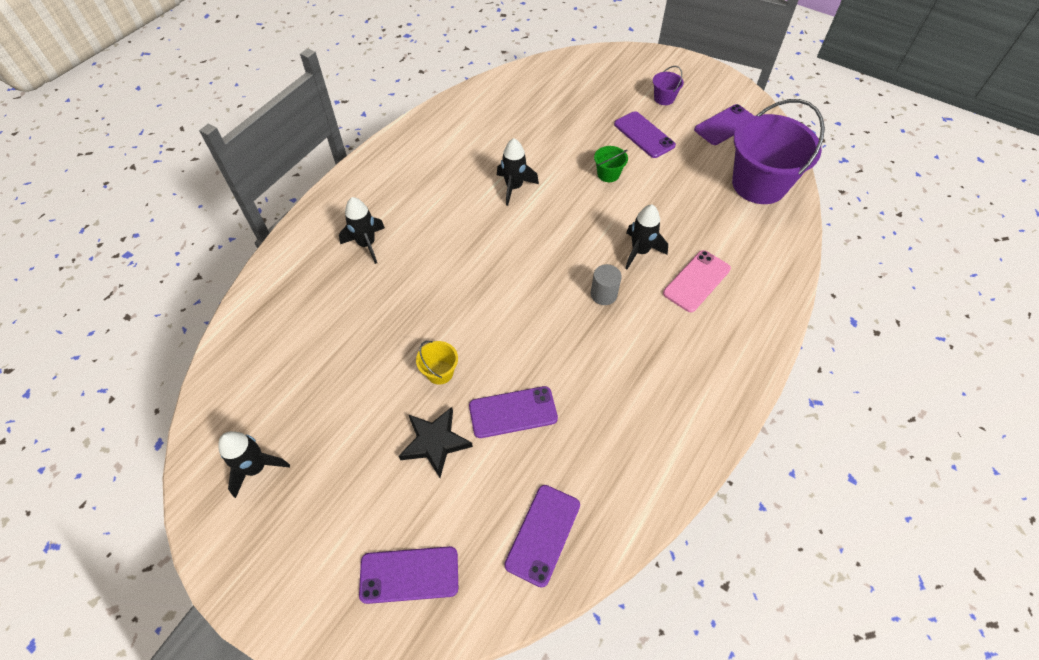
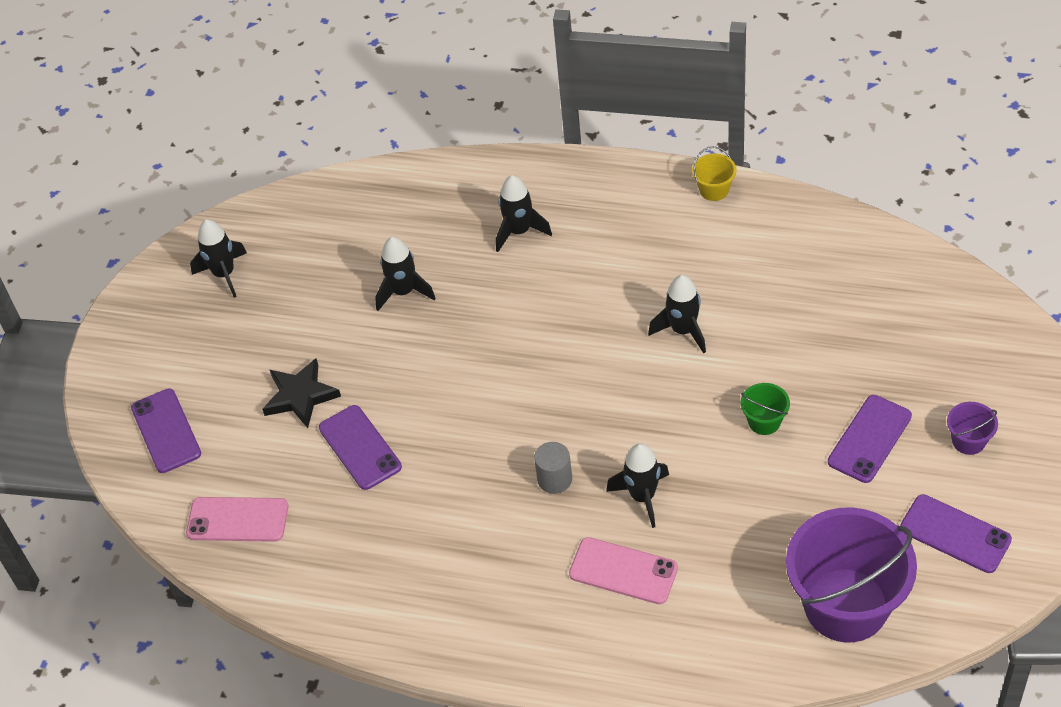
camera: 75 degrees right, 5 degrees down
yellow bucket [416,341,458,385] -> yellow bucket moved to [692,146,737,201]
purple phone [504,485,580,588] -> pink phone [186,497,288,542]
none -> black rocket [375,237,436,311]

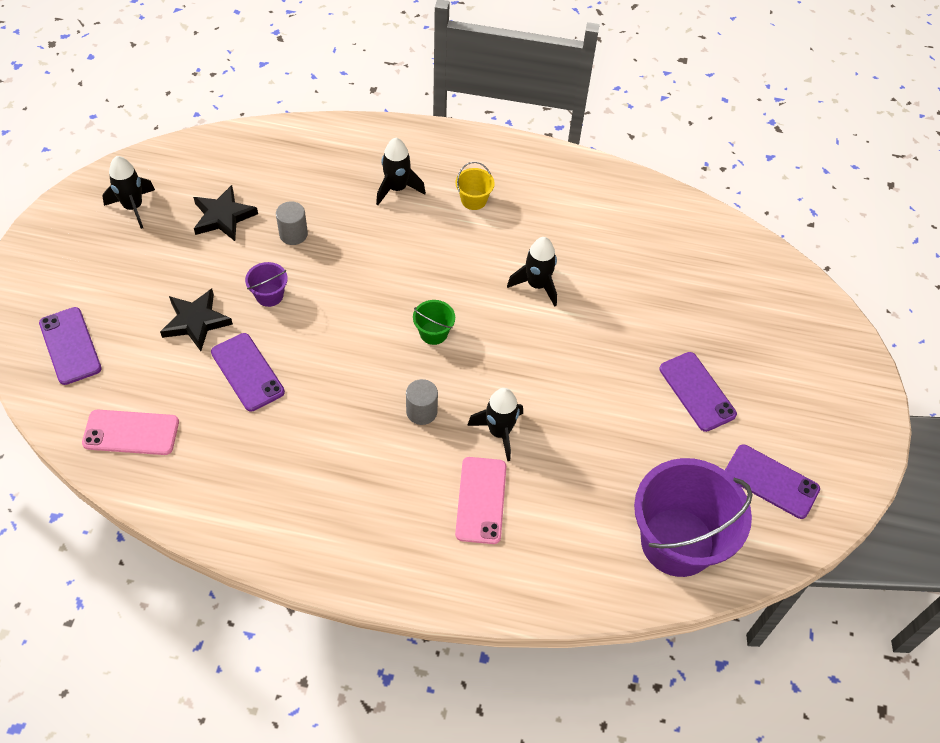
camera: 10 degrees left, 5 degrees up
black rocket [375,237,436,311] -> grey cylinder [276,201,308,245]
pink phone [569,537,678,604] -> pink phone turned 75 degrees clockwise [455,457,506,544]
yellow bucket [692,146,737,201] -> yellow bucket moved to [455,162,495,210]
green bucket [741,383,790,435] -> green bucket moved to [413,300,455,345]
purple phone [828,395,912,483] -> purple phone turned 60 degrees counterclockwise [659,352,737,432]
purple bucket [947,402,998,455] -> purple bucket moved to [245,262,288,307]
none -> black star [193,185,258,241]

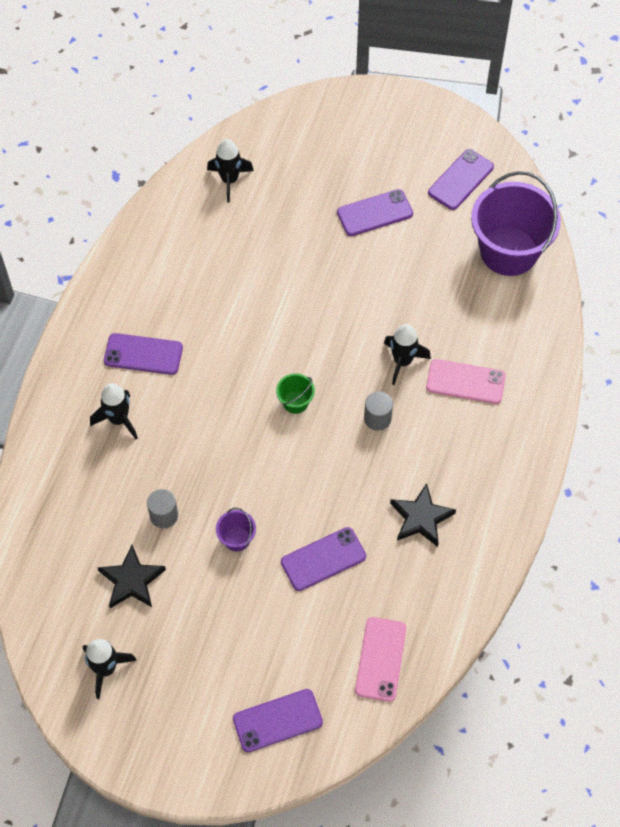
camera: 80 degrees left, 5 degrees up
black star [160,289,233,351] -> black star moved to [390,483,456,547]
yellow bucket [455,162,495,210] -> purple phone [104,333,183,375]
black rocket [507,237,557,306] -> black rocket moved to [207,139,254,202]

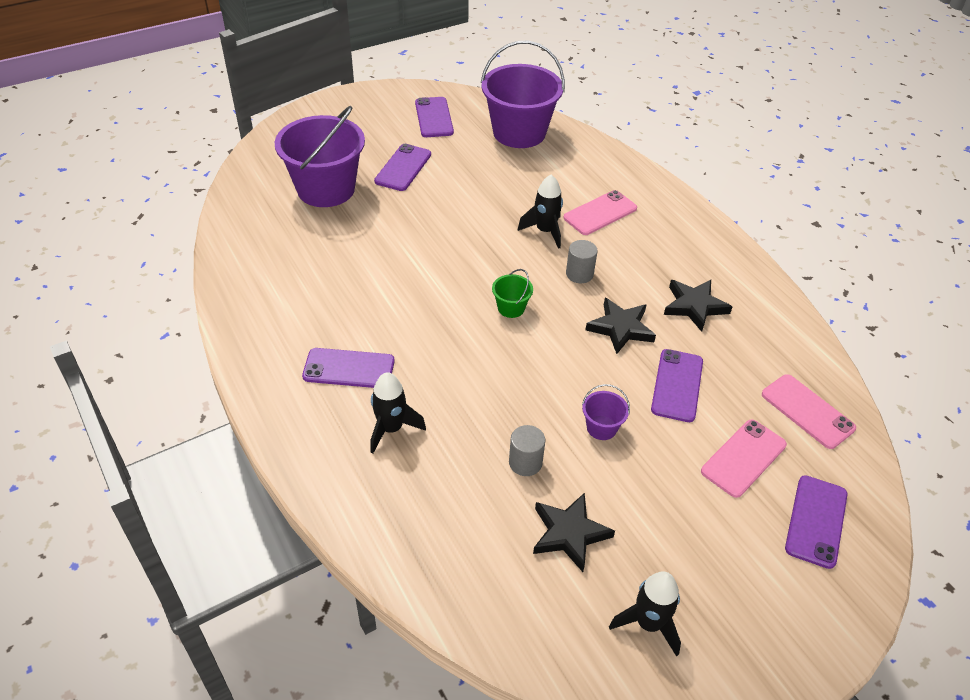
camera: 50 degrees left, 15 degrees down
purple phone [104,333,183,375] -> purple phone turned 45 degrees clockwise [302,348,395,388]
black rocket [207,139,254,202] -> none
none -> purple bucket [275,106,365,207]
none -> black star [586,298,656,354]
none -> pink phone [701,419,787,498]

